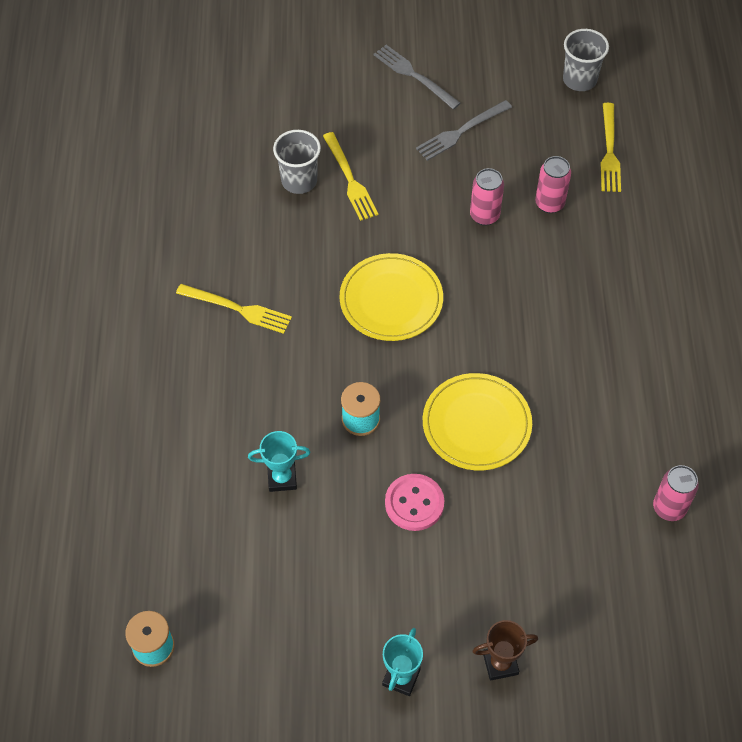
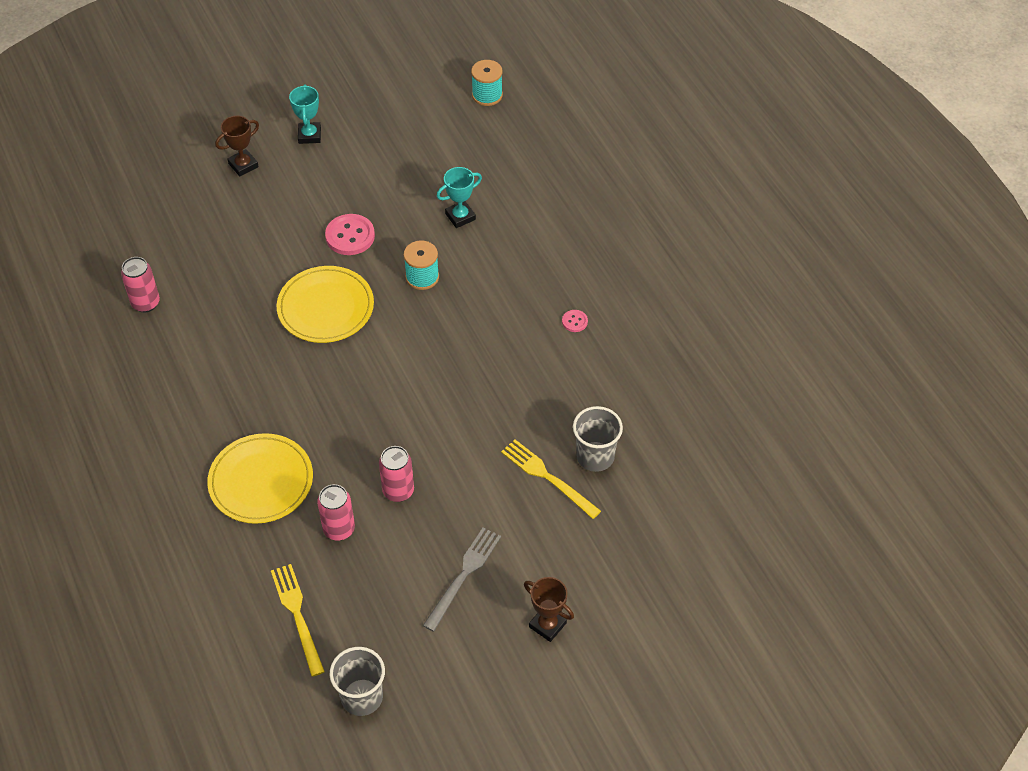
camera: 155 degrees right, 5 degrees down
yellow fork [176,284,292,334] -> pink button [562,310,588,332]
yellow plate [340,253,443,341] -> yellow plate moved to [207,433,313,524]
grey fork [373,45,461,109] -> brown trophy [524,577,574,642]

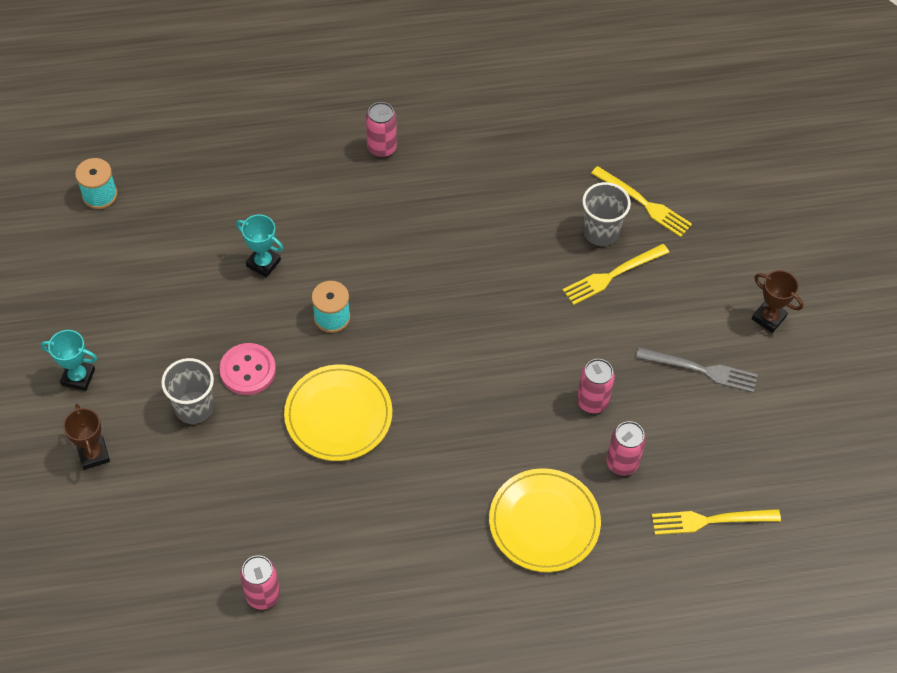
camera: 75 degrees left, 5 degrees up
grey cup [330,647,385,716] -> grey cup moved to [161,358,214,424]
grey fork [423,527,501,632] -> grey fork turned 150 degrees clockwise [636,347,758,393]
turquoise trophy [436,167,482,228] -> turquoise trophy turned 45 degrees counterclockwise [236,215,283,278]
brown trophy [524,577,574,642] -> brown trophy turned 75 degrees clockwise [752,270,803,333]
pink button [562,310,588,332] -> none
none -> pink can [366,102,397,158]
none -> yellow fork [591,166,692,237]

